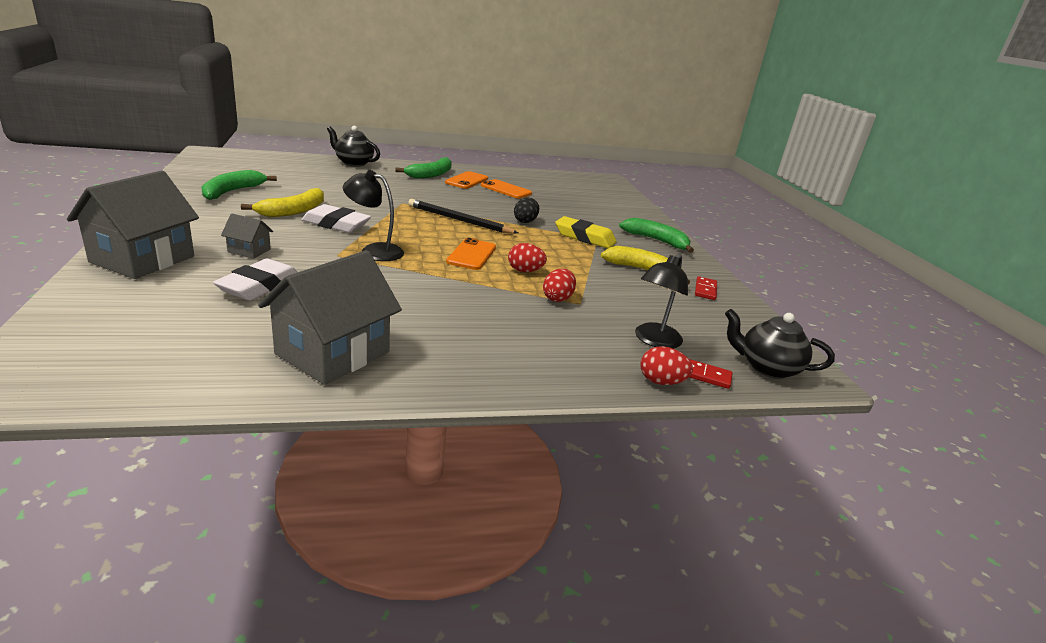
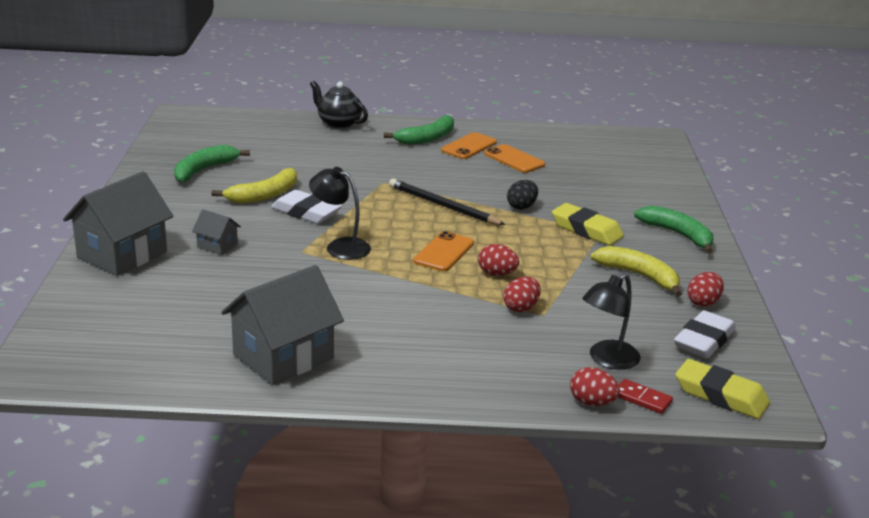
camera: 15 degrees right, 0 degrees up
white eraser [213,259,297,301] -> white eraser moved to [674,310,736,358]
red domino [695,276,717,300] -> red egg [687,272,724,307]
black teapot [725,309,835,379] -> yellow eraser [676,359,770,419]

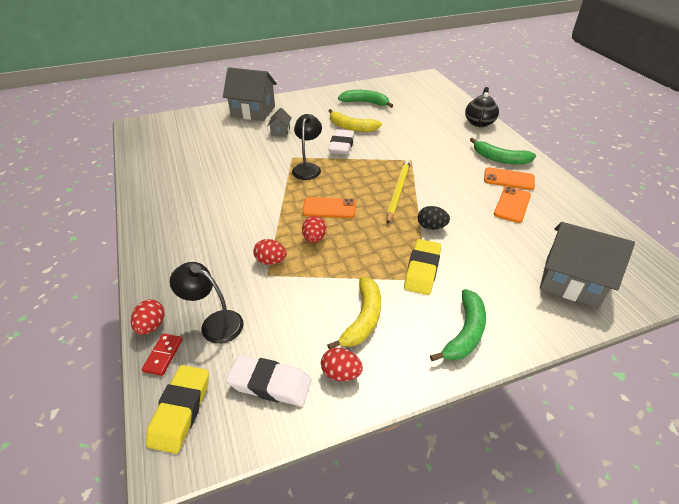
camera: 70 degrees right, 15 degrees up
grey house [222,265,344,385] -> grey house moved to [540,222,635,308]
black pencil [389,179,505,225] -> yellow pencil [387,159,411,224]

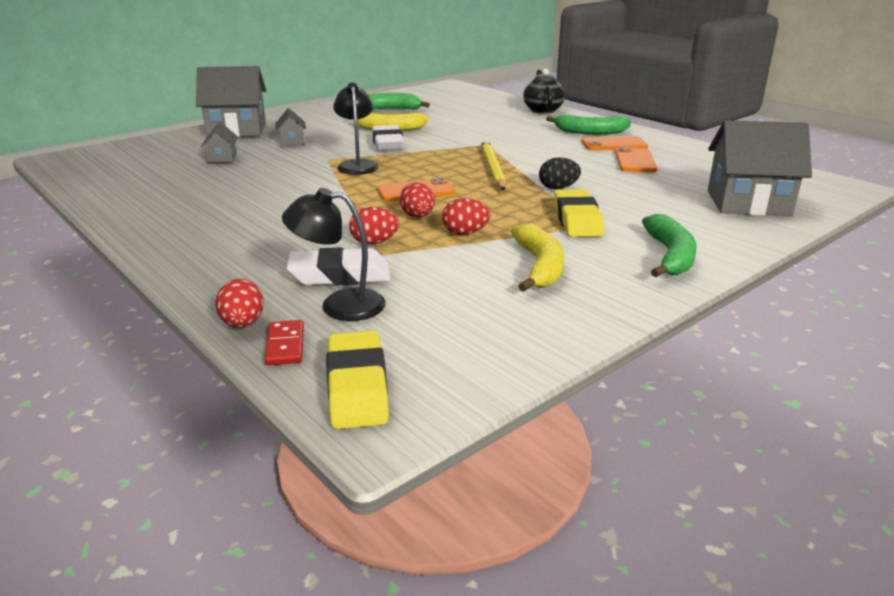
camera: 20 degrees left, 15 degrees down
white eraser [226,355,312,406] -> white eraser moved to [287,247,390,285]
red egg [321,348,363,381] -> red egg moved to [442,198,491,235]
none -> grey house [201,122,238,163]

